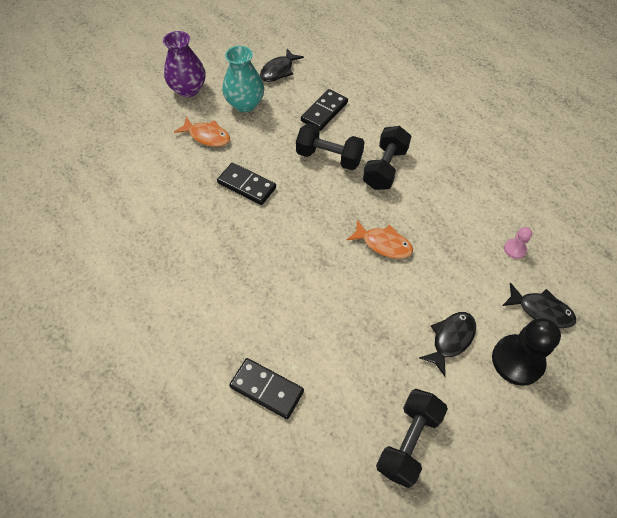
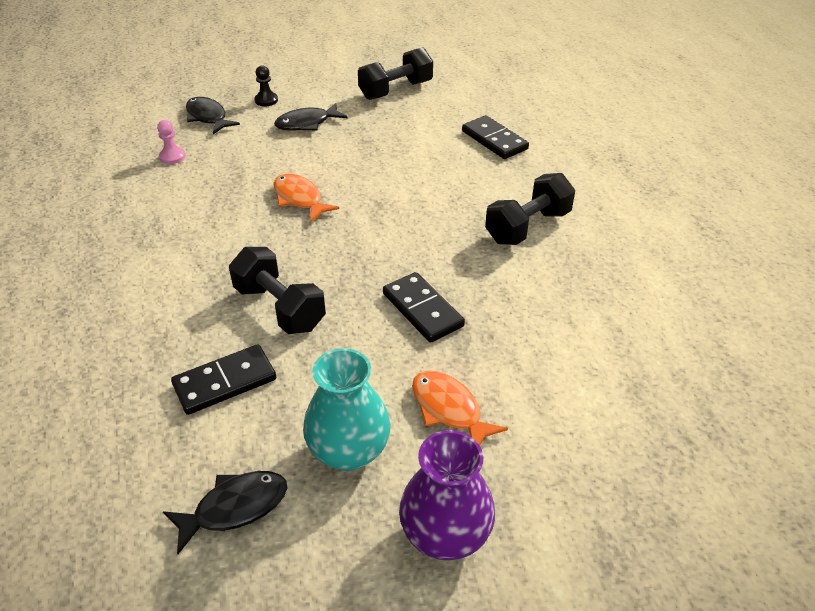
camera: 155 degrees left, 15 degrees down
black dumbbell [363,126,411,190] -> black dumbbell moved to [485,173,575,245]
black pawn [492,318,561,386] -> black pawn [255,66,278,107], size x0.49

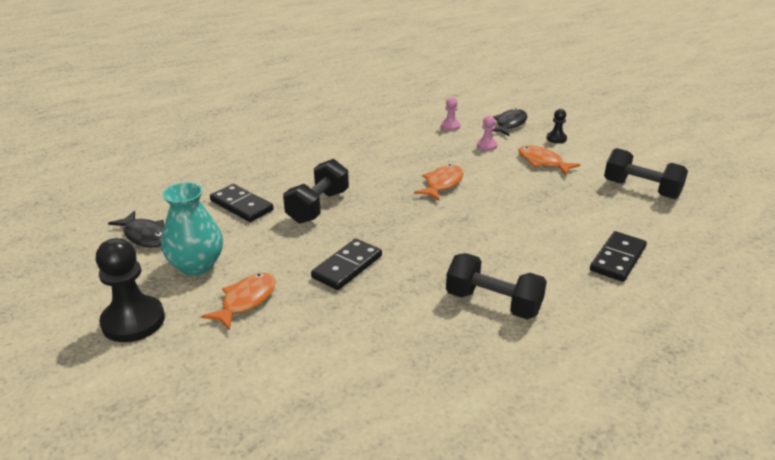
camera: 70 degrees right, 10 degrees down
black fish [274,103,348,131] -> orange fish [518,145,581,175]
purple vase [399,430,495,560] -> black pawn [96,238,165,342]
none -> pink pawn [477,115,497,151]

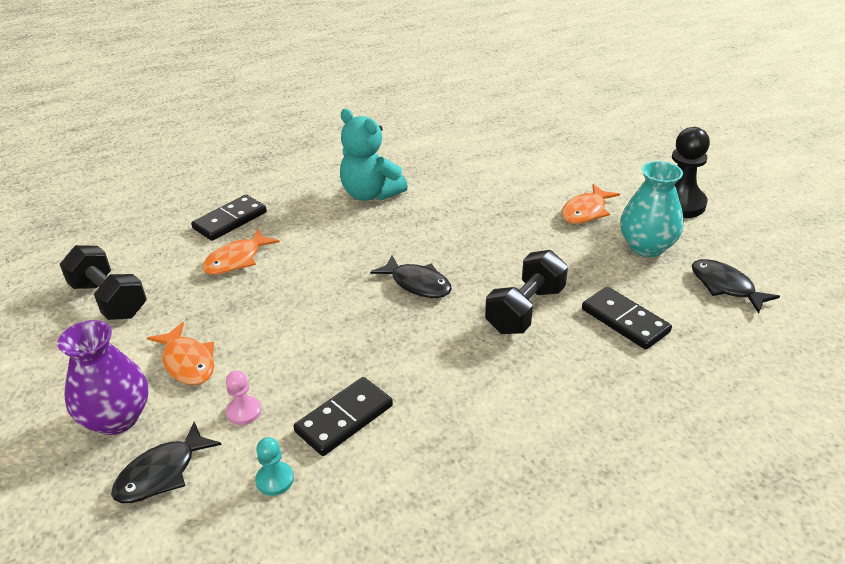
camera: 170 degrees left, 5 degrees up
black domino [311,239,382,290] -> black domino moved to [294,377,393,456]
orange fish [414,164,463,200] -> orange fish moved to [202,229,279,275]
pink pawn [441,97,460,131] -> turquoise pawn [255,437,294,496]
black dumbbell [446,253,547,319] -> turquoise teddy bear [340,109,408,201]
black pawn [547,109,567,143] -> purple vase [57,320,148,435]
none -> black fish [370,255,452,298]

